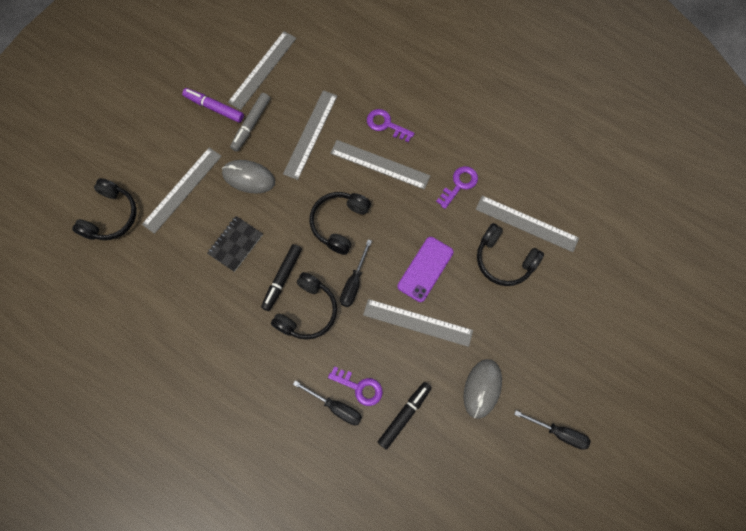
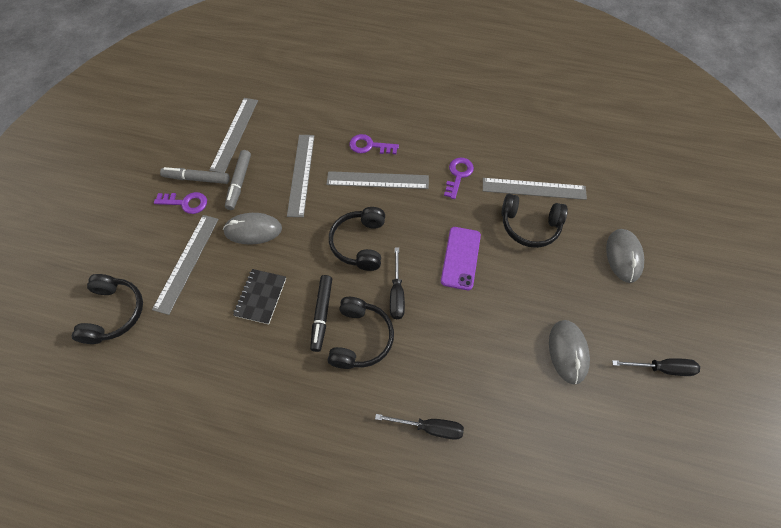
camera: 20 degrees left, 10 degrees down
purple marker [182,88,244,123] -> grey marker [160,167,230,184]
purple key [328,366,383,406] -> purple key moved to [154,192,207,214]
grey ruler [363,299,473,347] -> none
black marker [378,382,431,450] -> none
none -> grey mouse [606,229,644,283]

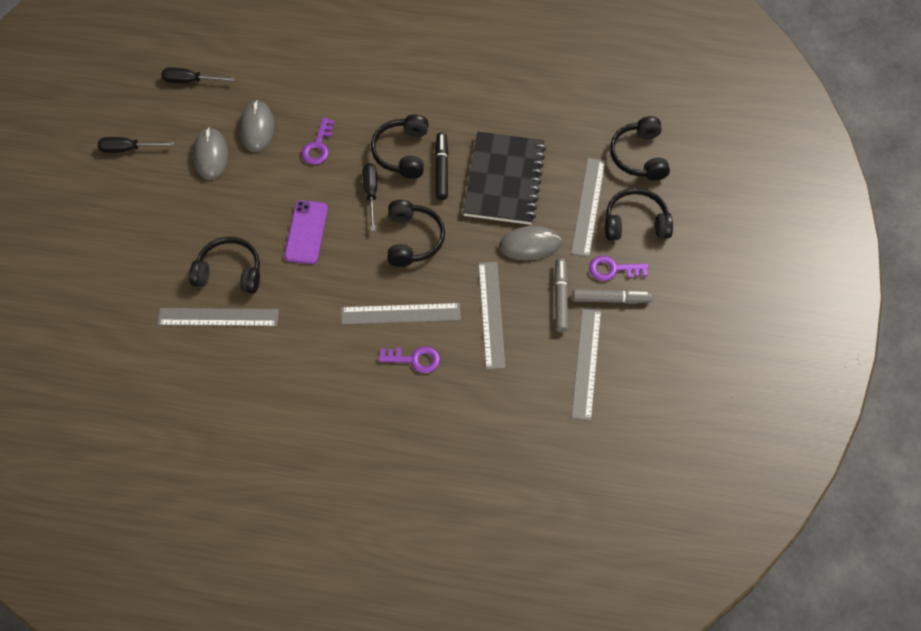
camera: 175 degrees right, 0 degrees up
black notebook [233,269,286,324] -> black notebook [463,132,546,225], size x1.91
black screwdriver [375,414,464,440] -> black screwdriver moved to [162,67,235,83]
purple key [444,158,474,199] -> purple key moved to [301,118,335,165]
grey mouse [606,229,644,283] -> grey mouse moved to [239,100,274,152]
none -> black headphones [605,188,673,241]

